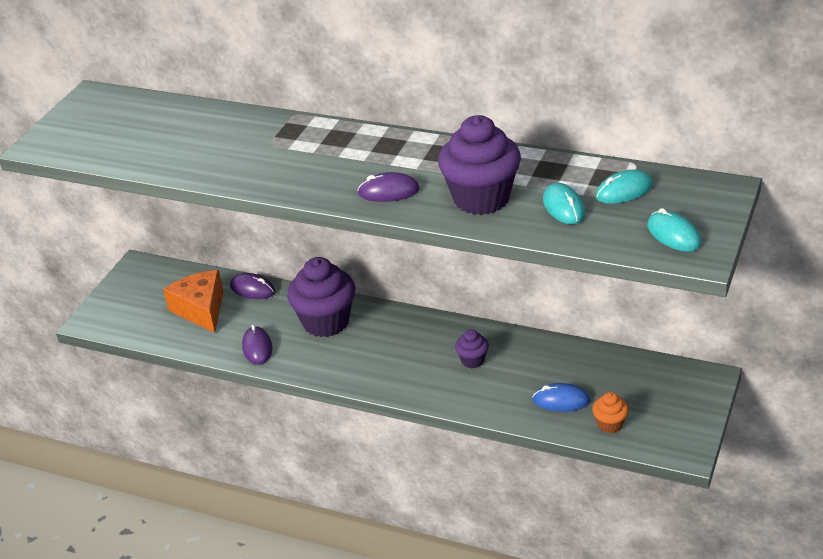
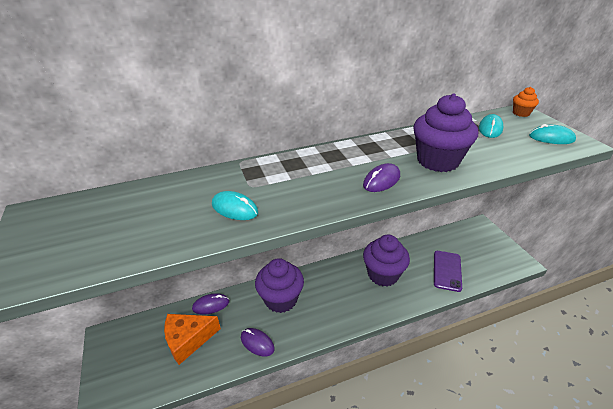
camera: 45 degrees left, 0 degrees up
orange cheese [163,270,223,333] -> orange cheese turned 45 degrees counterclockwise [164,314,221,365]
purple cupcake [455,329,489,368] -> purple cupcake [363,235,410,286], size x2.11
blue mouse [532,383,590,412] -> purple phone [434,251,462,292]
turquoise mouse [543,183,585,224] -> turquoise mouse moved to [212,191,258,220]
orange cupcake [592,392,629,433] -> orange cupcake moved to [513,87,539,117]

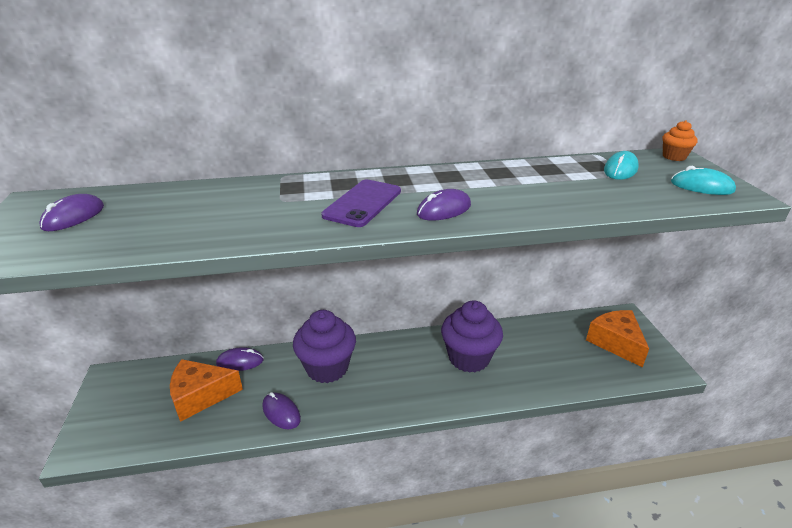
camera: 10 degrees right, 5 degrees down
turquoise mouse [212,191,258,220] -> none
purple cupcake [413,94,478,172] -> none
purple phone [434,251,462,292] -> purple phone moved to [321,180,401,227]
none -> purple mouse [39,194,104,231]
none -> orange cheese [586,310,649,367]

